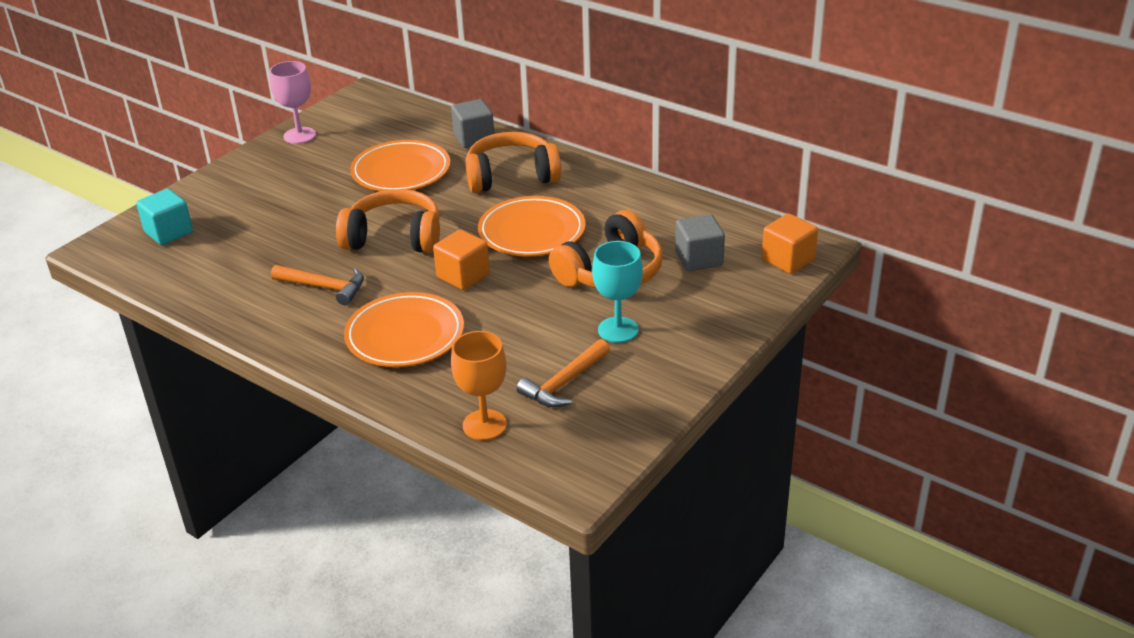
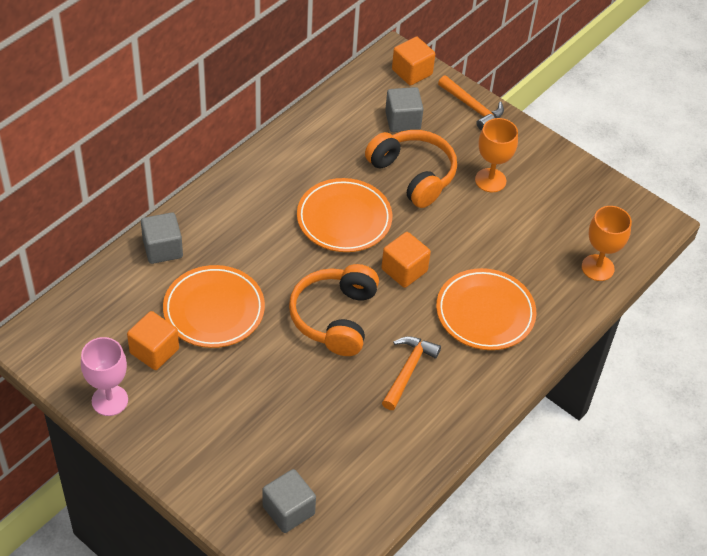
camera: 90 degrees left, 15 degrees up
turquoise cube [136,189,193,245] -> grey cube [262,469,316,533]
orange headphones [465,132,561,193] -> none
orange hammer [516,339,610,407] -> orange hammer moved to [438,75,504,130]
turquoise goblet [592,241,643,343] -> orange goblet [475,118,518,192]
none -> orange cube [127,311,179,370]

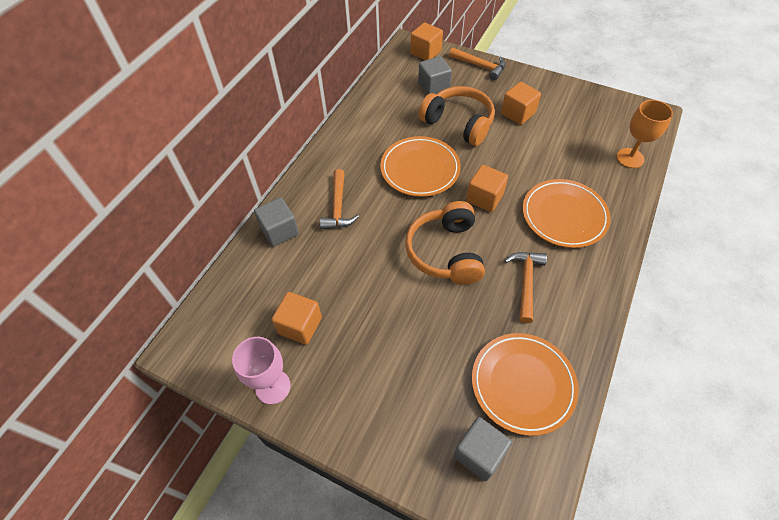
camera: 10 degrees left, 5 degrees up
orange plate [163,265,265,348] -> orange plate moved to [472,333,579,436]
orange goblet [475,118,518,192] -> orange cube [501,82,541,125]
none -> orange hammer [320,169,359,229]

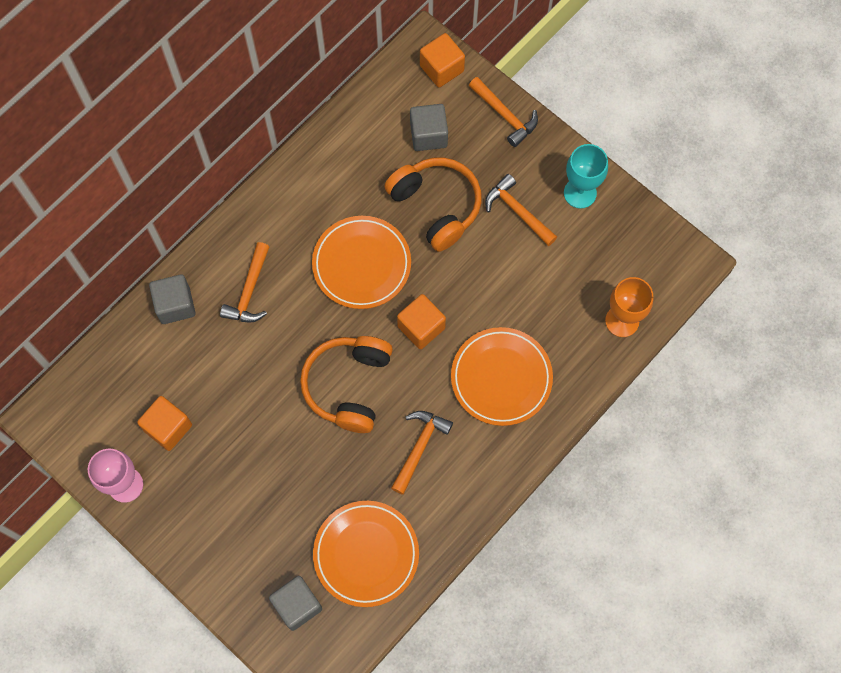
camera: 15 degrees right, 15 degrees up
orange cube [501,82,541,125] -> orange hammer [485,174,557,246]
none -> turquoise goblet [564,144,608,209]

